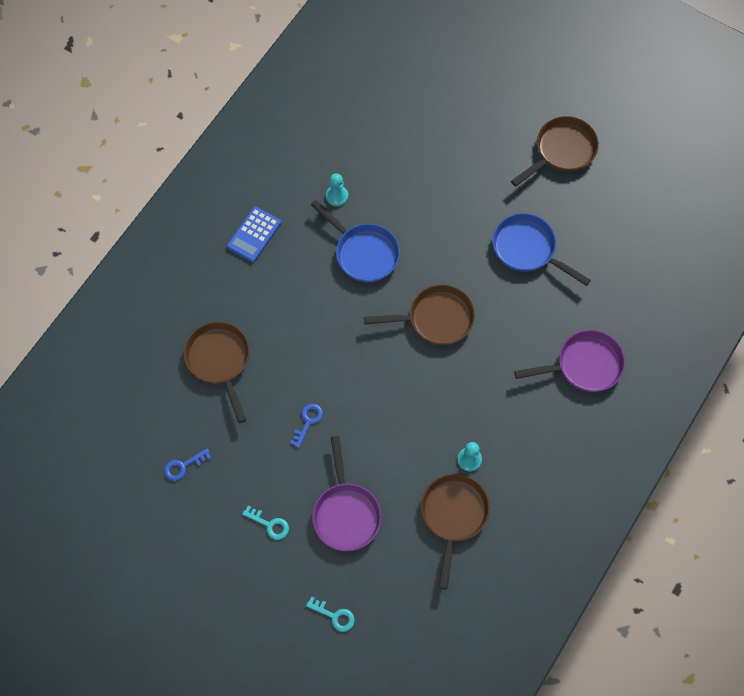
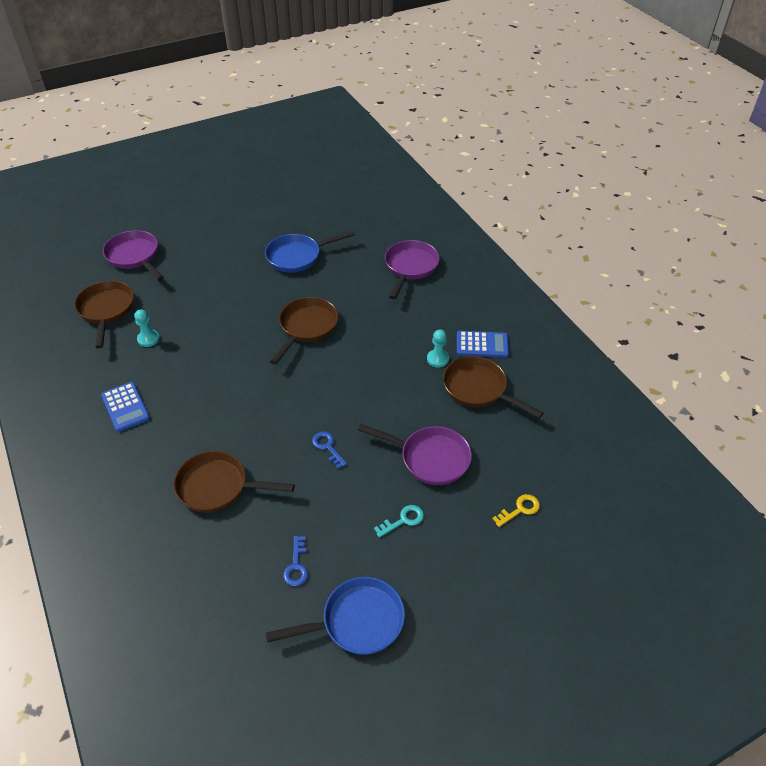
camera: 60 degrees left, 20 degrees down
turquoise key [306,596,355,632] -> yellow key [492,494,540,527]
blue pan [311,200,400,282] -> blue pan moved to [266,577,405,655]
brown pan [511,116,599,187] -> brown pan moved to [74,281,134,349]
none -> purple pan [103,230,164,280]
none -> blue calculator [457,331,509,358]

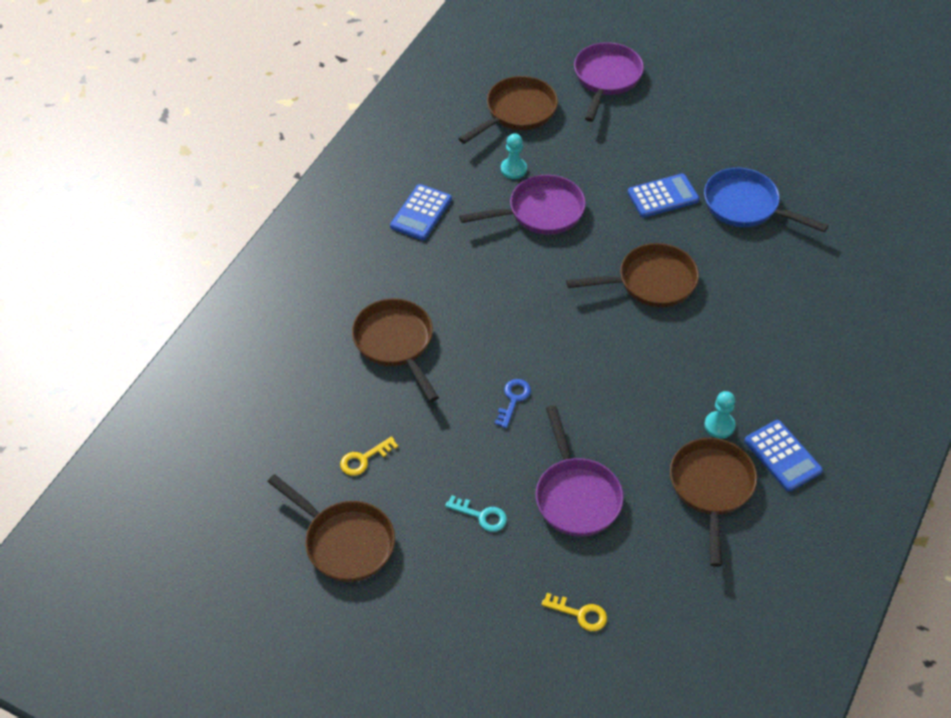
camera: 55 degrees right, 5 degrees up
blue pan [266,577,405,655] -> brown pan [267,474,395,582]
blue key [283,536,308,586] -> yellow key [340,436,398,476]
purple pan [385,240,439,299] -> purple pan moved to [459,175,586,235]
none -> blue calculator [627,174,699,218]

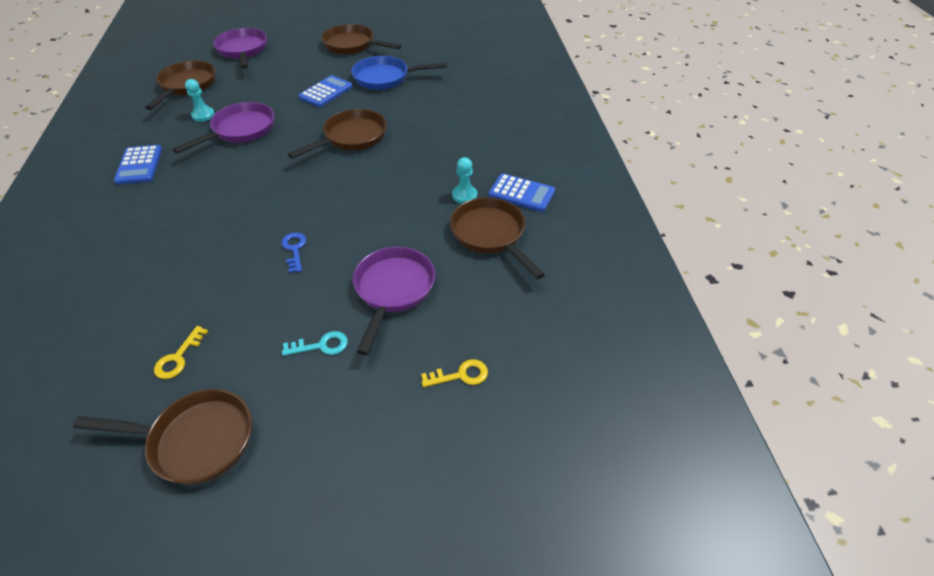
camera: 35 degrees left, 5 degrees down
brown pan [352,299,439,402] -> brown pan moved to [321,24,402,54]
purple pan [536,405,624,537] -> purple pan turned 120 degrees counterclockwise [353,247,435,355]

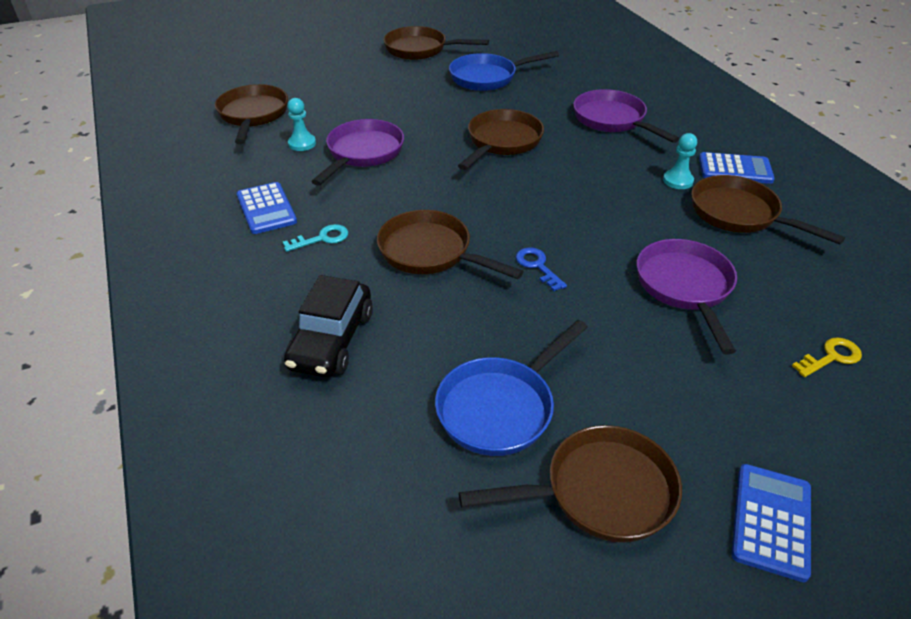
camera: 15 degrees left, 5 degrees down
yellow key [154,326,208,379] -> blue pan [435,320,588,456]
purple pan [213,28,267,69] -> purple pan moved to [573,89,680,143]
turquoise key [282,331,348,356] -> turquoise key moved to [283,224,348,252]
blue calculator [298,75,353,107] -> blue calculator moved to [732,464,811,582]
none -> black car [284,275,373,378]
none -> brown pan [377,210,524,279]

